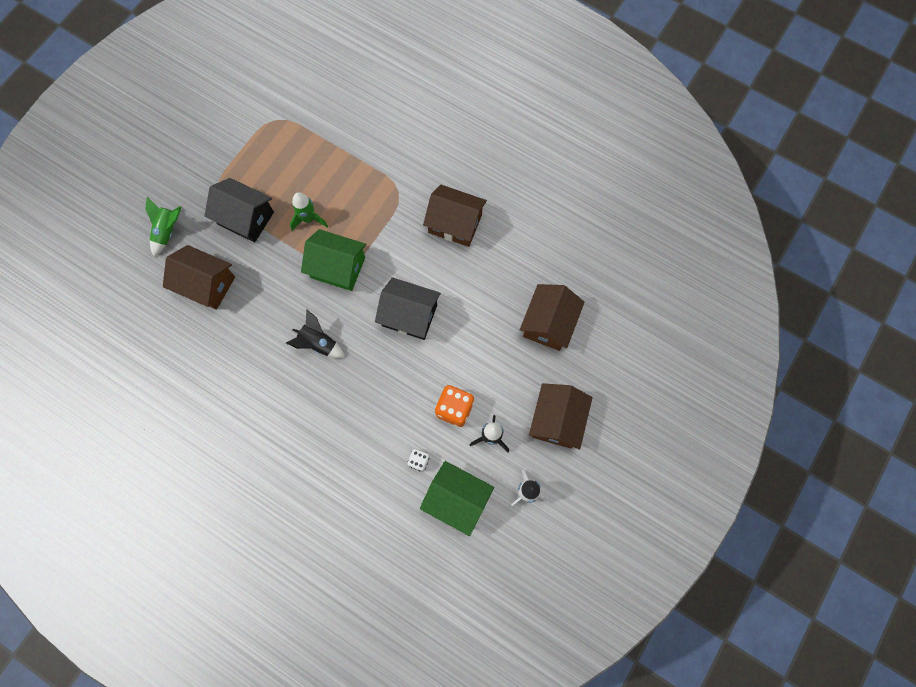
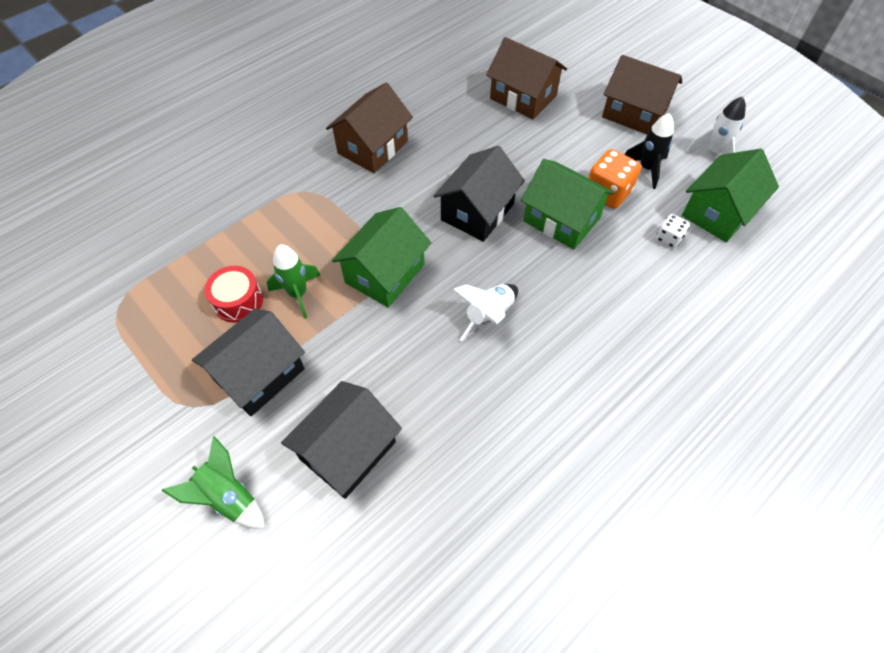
camera: 75 degrees left, 15 degrees down
brown house [163,245,235,310] -> black house [281,381,402,499]
black rocket [286,309,345,358] -> white rocket [452,284,518,342]
none -> red drum [204,266,263,323]
none -> green house [521,159,615,250]

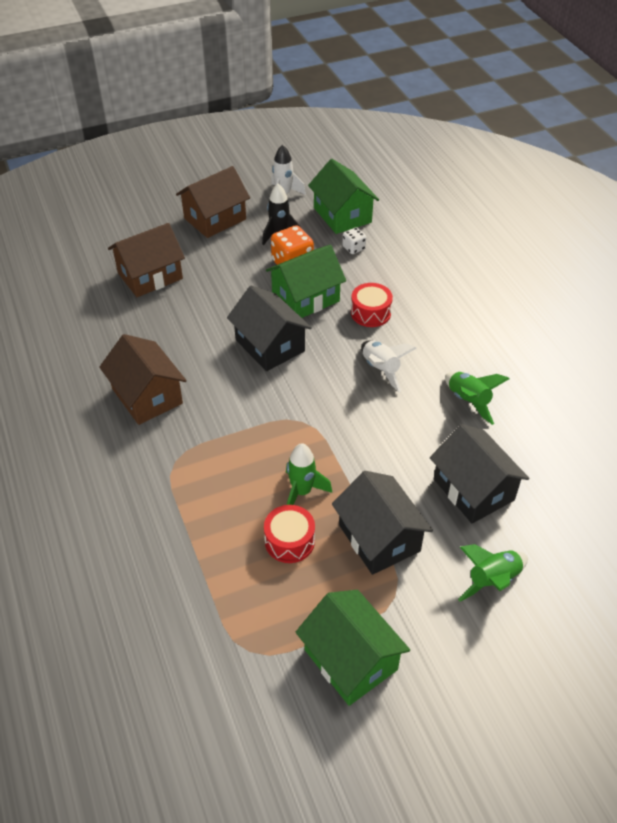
camera: 70 degrees left, 10 degrees down
green house [332,207,431,308] -> green house moved to [296,590,410,706]
none -> red drum [351,283,393,327]
none -> green rocket [445,372,510,425]

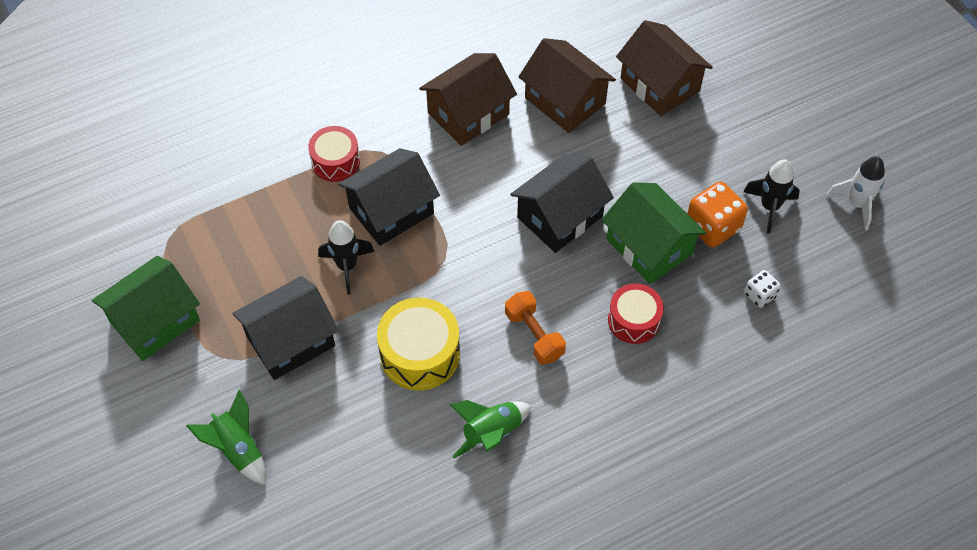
camera: 85 degrees right, 10 degrees up
brown house [176,166,250,238] -> brown house moved to [518,38,616,133]
red drum [264,505,315,563] -> red drum moved to [308,126,360,182]
green rocket [286,443,332,505] -> black rocket [318,220,375,294]
green house [308,159,379,234] -> none
white rocket [361,341,417,392] -> orange dumbbell [505,291,566,365]
black house [430,424,529,523] -> black house moved to [338,148,440,246]
none -> yellow drum [377,297,460,390]

